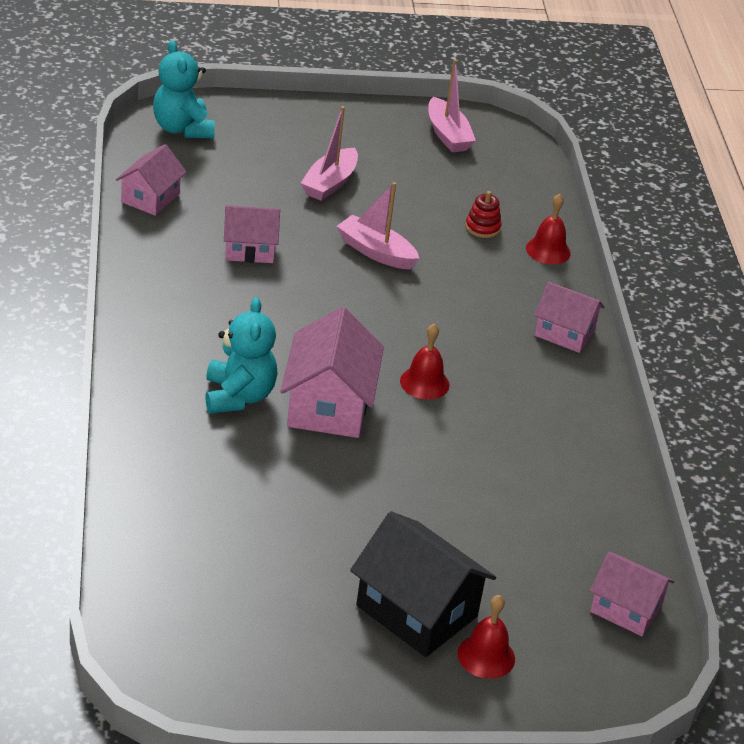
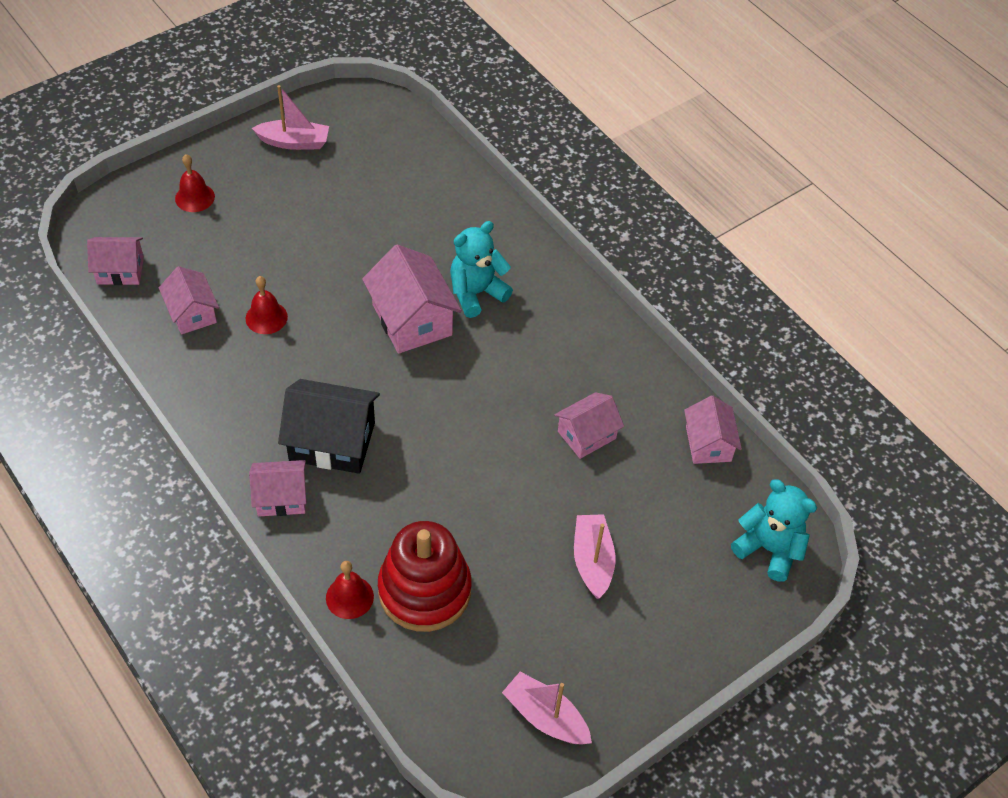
camera: 150 degrees right, 15 degrees up
turquoise teddy bear [205,297,278,414] -> turquoise teddy bear turned 90 degrees clockwise [450,221,513,318]
pink boat [337,182,420,270] -> pink boat moved to [252,85,329,150]
black house [350,511,496,657] -> black house moved to [278,379,380,474]
red bell [400,323,450,400] -> red bell moved to [246,276,288,334]
red stacking toy [465,191,502,238] -> red stacking toy [378,521,472,632], size x2.46
none -> pink house [159,266,219,334]

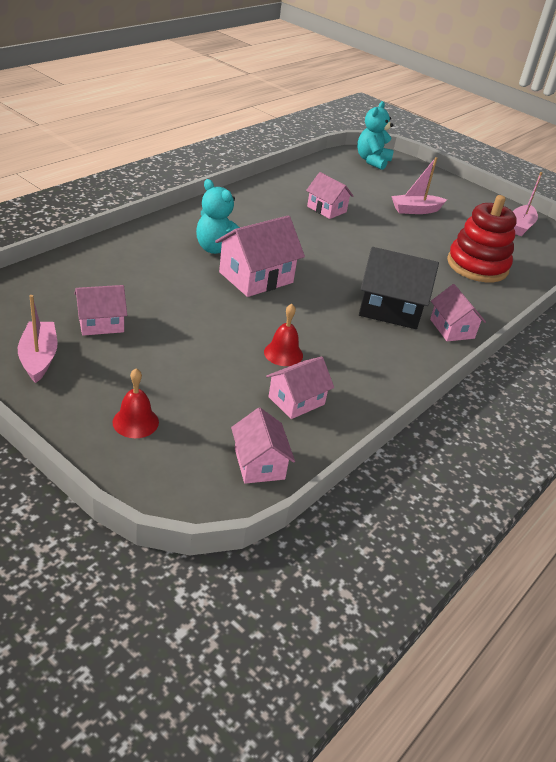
camera: 105 degrees left, 15 degrees down
black house [278,379,380,474] -> black house turned 75 degrees counterclockwise [359,247,439,329]
red bell [326,561,374,619] -> none
pink house [684,396,742,464] -> pink house moved to [74,285,127,336]

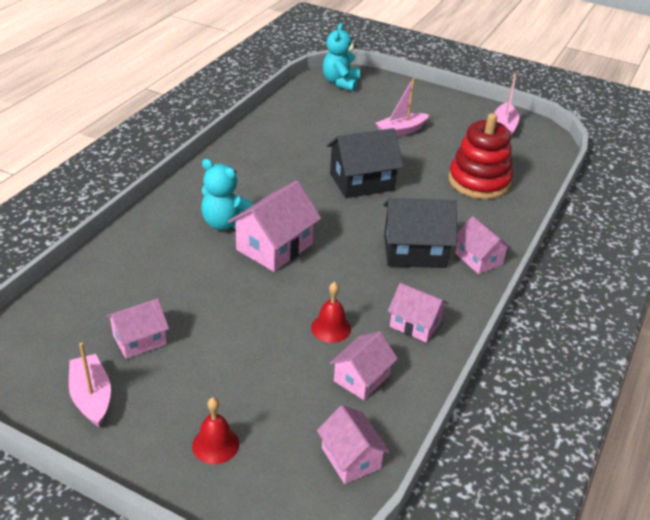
camera: 10 degrees left, 0 degrees up
pink house [306,172,353,219] -> pink house moved to [388,283,448,343]
none -> black house [327,128,403,198]

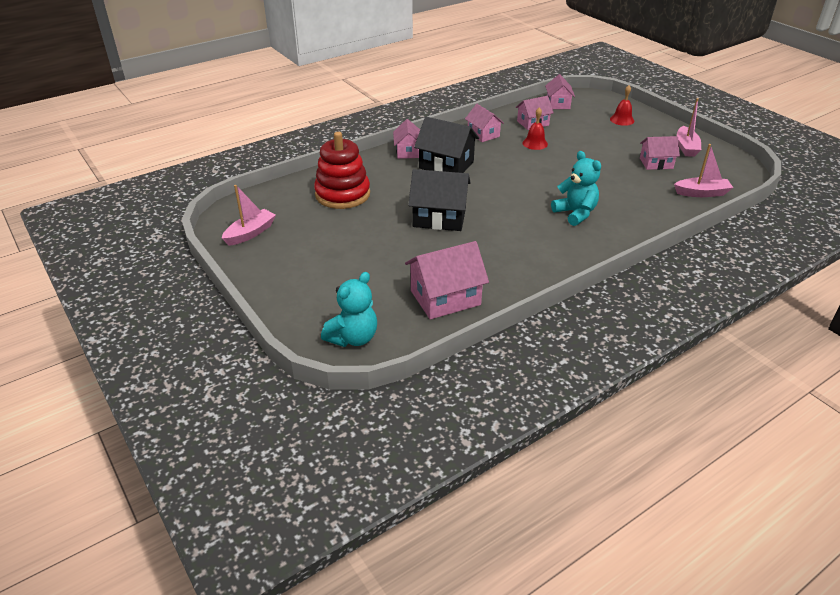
camera: 150 degrees left, 0 degrees up
pink house [228,181,322,272] -> pink house moved to [405,241,489,319]
pink boat [376,78,429,137] -> pink boat moved to [674,144,733,197]

